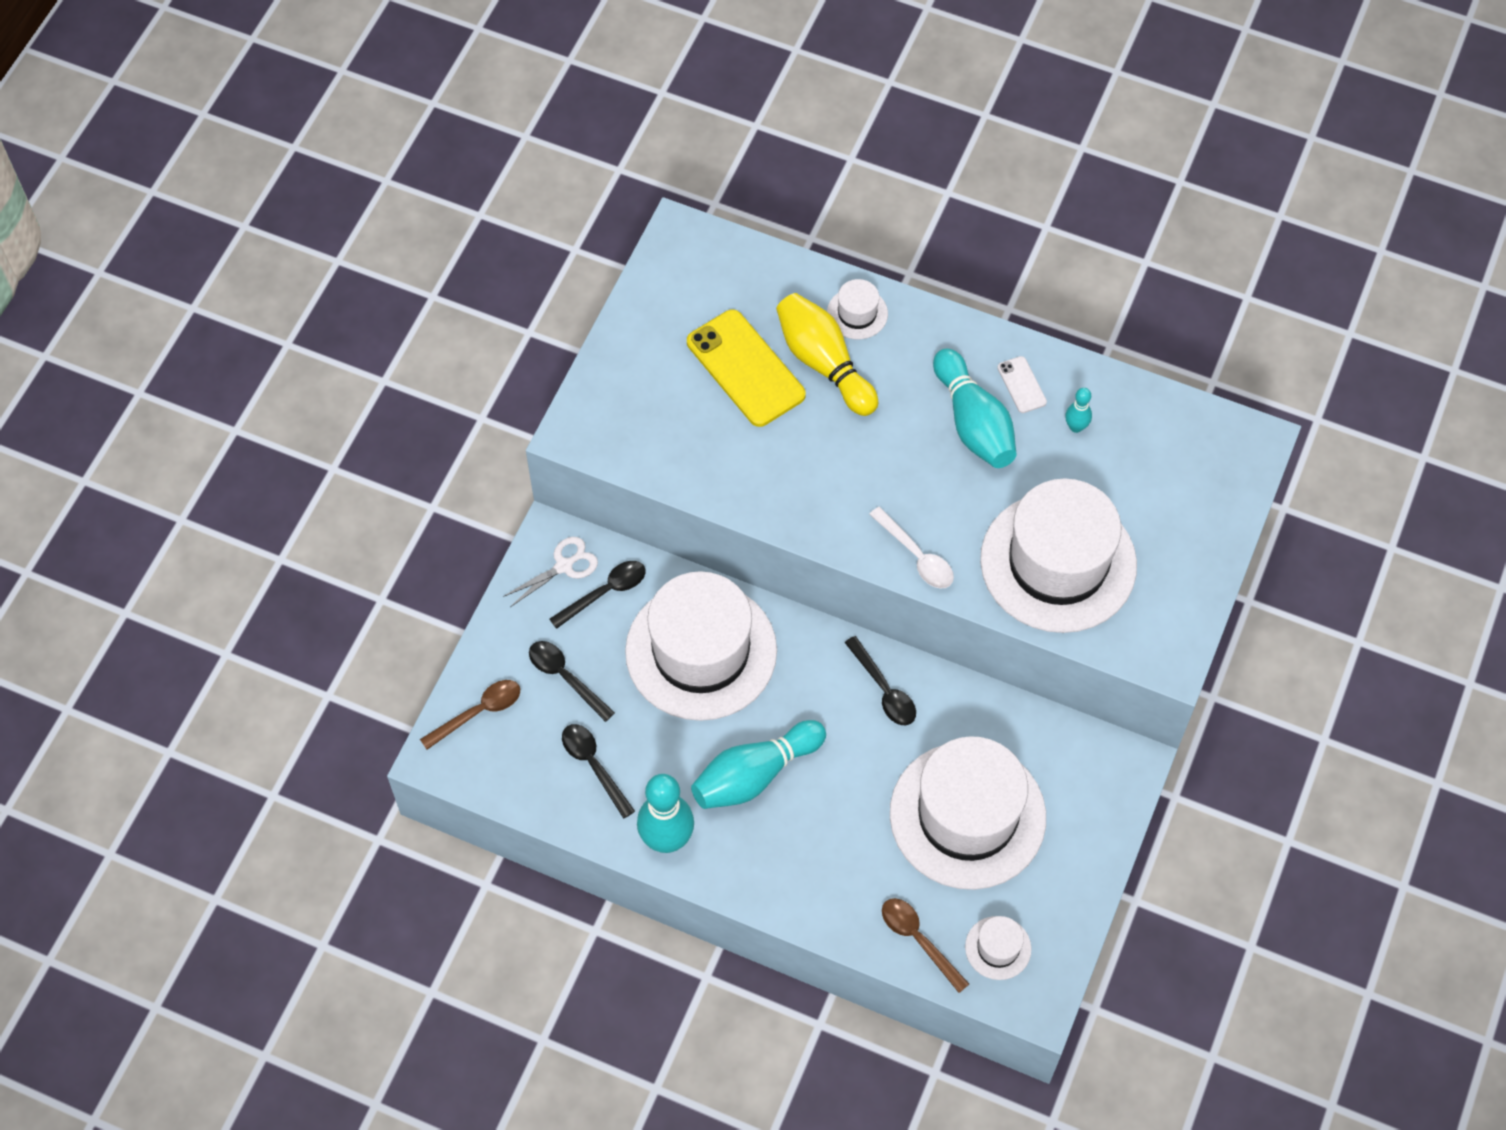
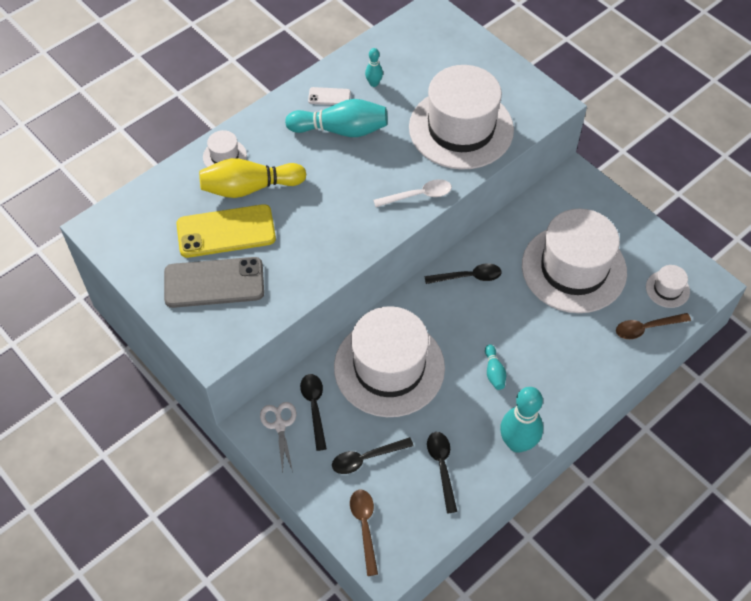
camera: 65 degrees left, 5 degrees down
black spoon [562,724,635,819] -> black spoon turned 90 degrees clockwise [427,432,457,513]
turquoise bowling pin [691,720,826,809] -> turquoise bowling pin [485,344,506,390], size x0.48
none -> grey phone [164,257,264,308]

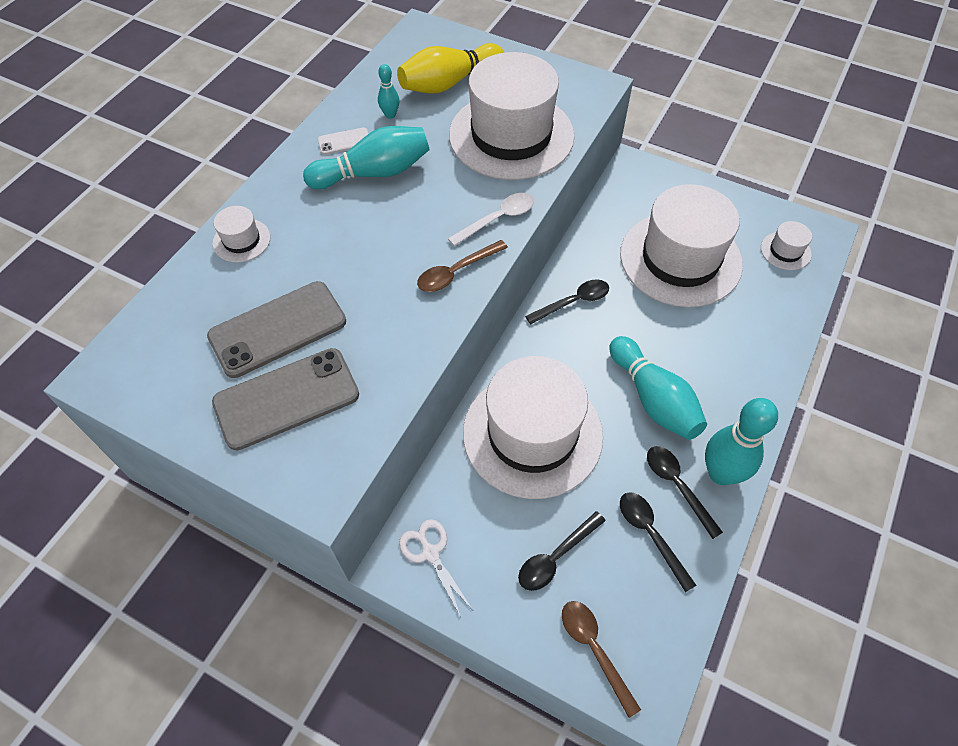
camera: 20 degrees left, 0 degrees up
yellow phone [176,204,276,258] -> grey phone [207,281,346,378]
yellow bowling pin [199,158,306,198] -> yellow bowling pin moved to [397,43,504,94]
black spoon [300,374,327,451] -> black spoon moved to [647,446,723,539]
turquoise bowling pin [485,344,506,390] -> turquoise bowling pin [609,336,707,440], size x2.07
brown spoon [616,313,691,339] -> brown spoon moved to [417,240,508,292]

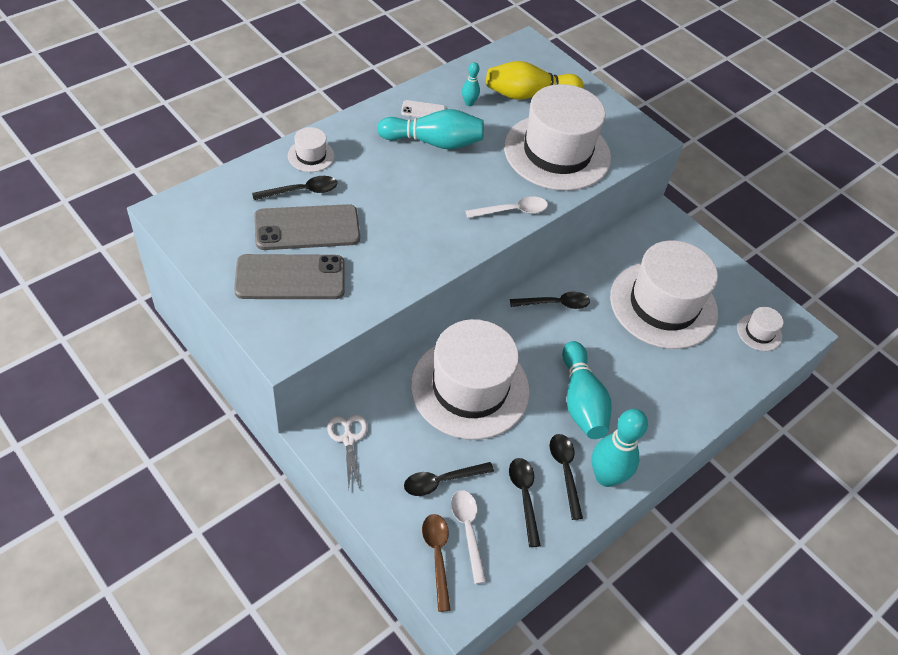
camera: 15 degrees right, 5 degrees down
brown spoon [417,240,508,292] -> none
none -> black spoon [252,176,337,200]
none -> white spoon [451,490,486,584]

